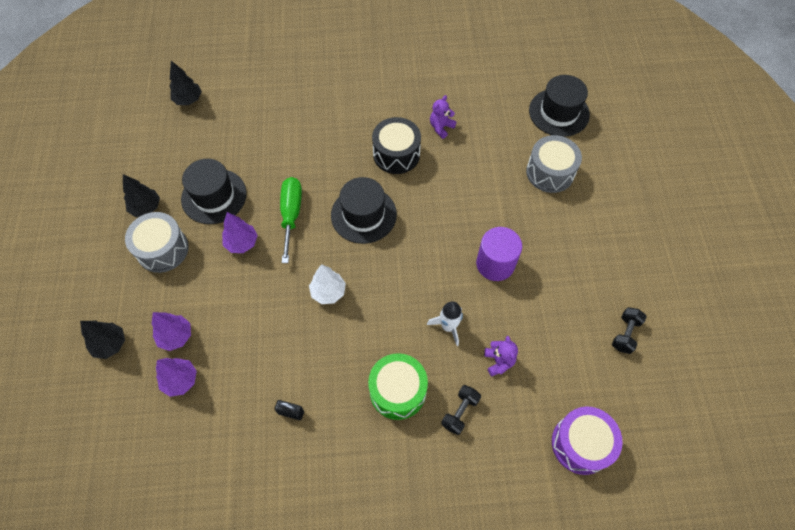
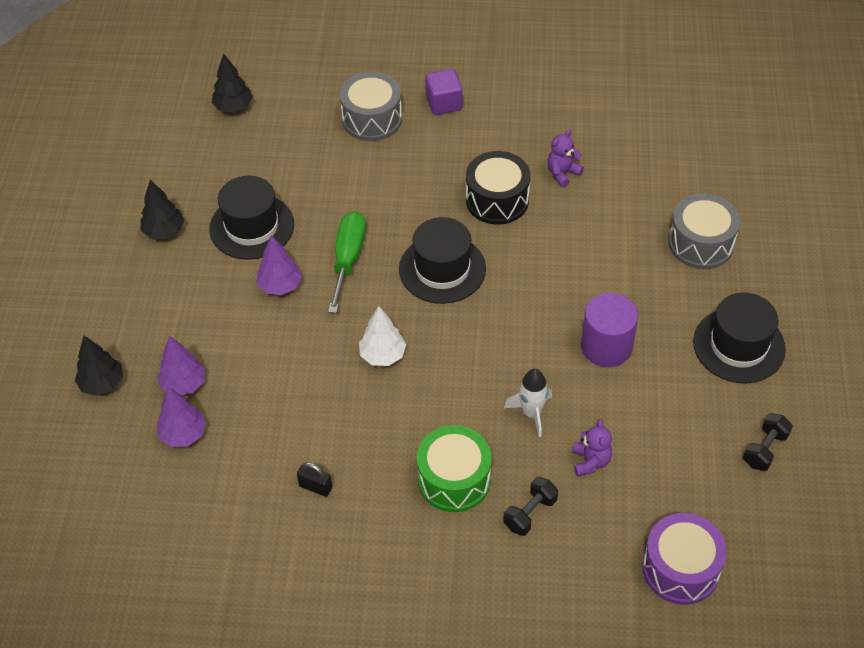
camera: 10 degrees right, 10 degrees down
grey drum [125,212,189,273] -> grey drum moved to [340,71,402,141]
black hat [529,75,590,137] -> black hat moved to [693,292,786,383]
none -> purple cube [425,69,463,115]

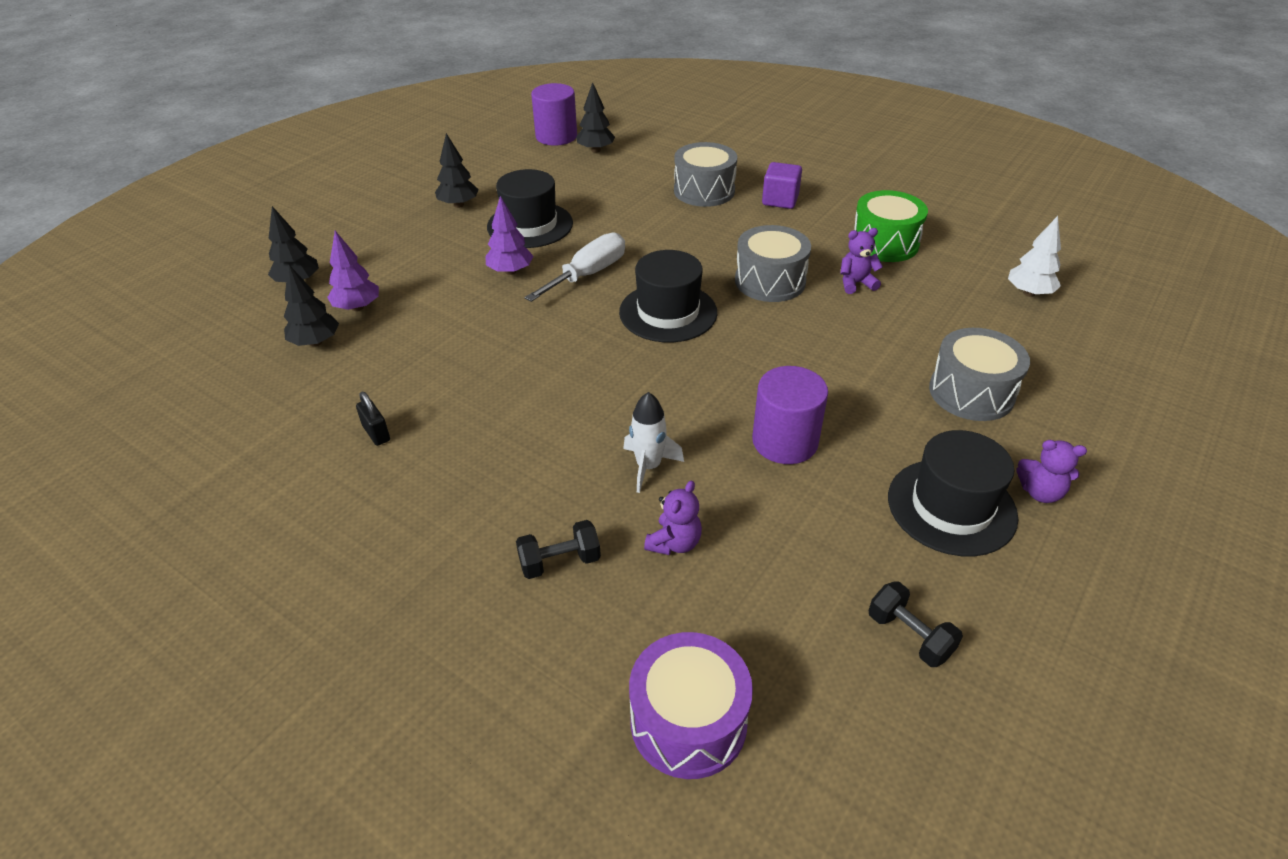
camera: 30 degrees right, 10 degrees down
purple tree [157,388,206,447] -> black tree [284,264,339,347]
green screwdriver [328,211,366,313] -> white screwdriver [524,233,625,302]
white tree [359,306,406,366] -> white tree moved to [1008,216,1061,297]
green drum [417,425,492,512] -> green drum moved to [854,190,928,262]
black drum [466,151,530,225] -> grey drum [735,225,811,302]
black dumbbell [743,413,793,471] -> black dumbbell turned 75 degrees clockwise [868,581,963,667]
none -> purple cylinder [531,83,577,146]
none -> purple teddy bear [1016,440,1087,503]

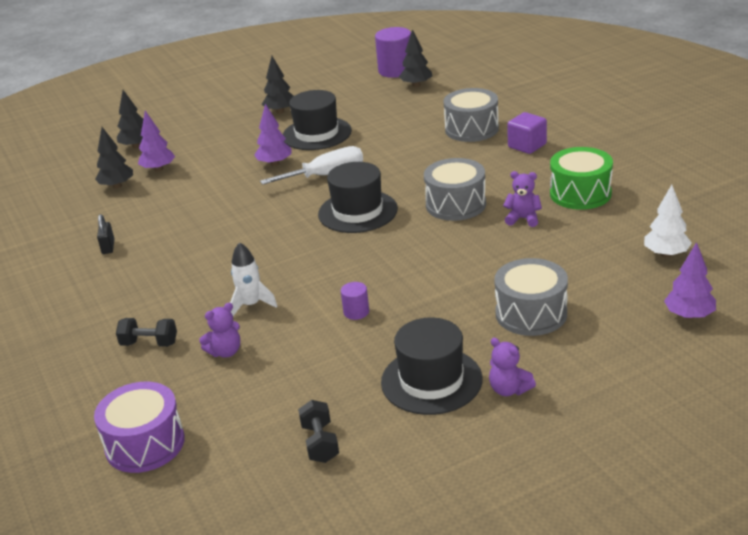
camera: 30 degrees right, 10 degrees down
purple cylinder [752,366,828,464] -> purple cylinder [341,282,369,320], size x0.50
none -> purple tree [664,242,716,320]

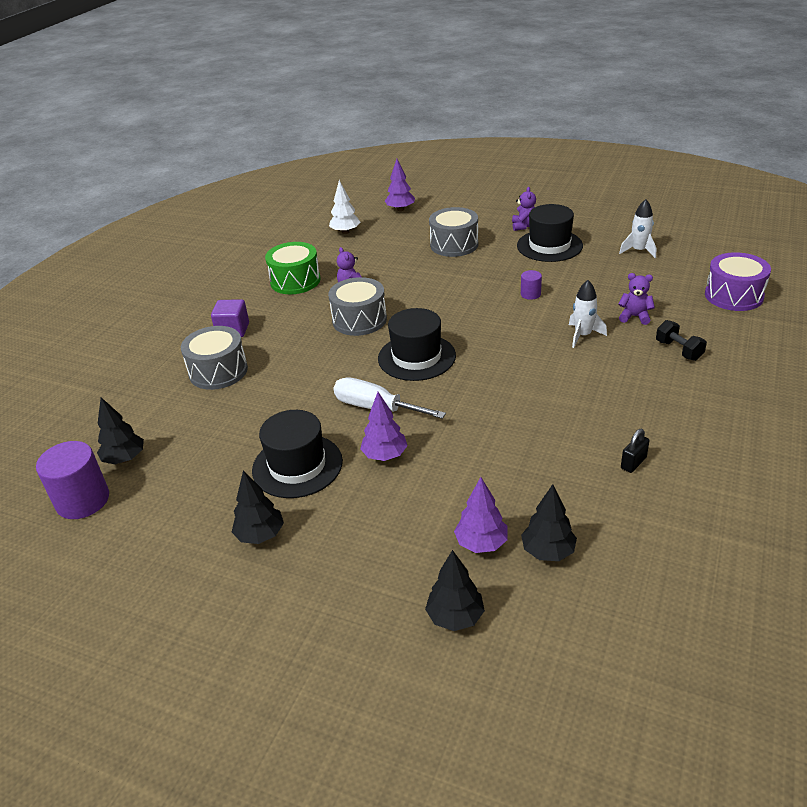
camera: 130 degrees left, 5 degrees up
black dumbbell [298,400,339,463] -> white rocket [619,199,656,258]

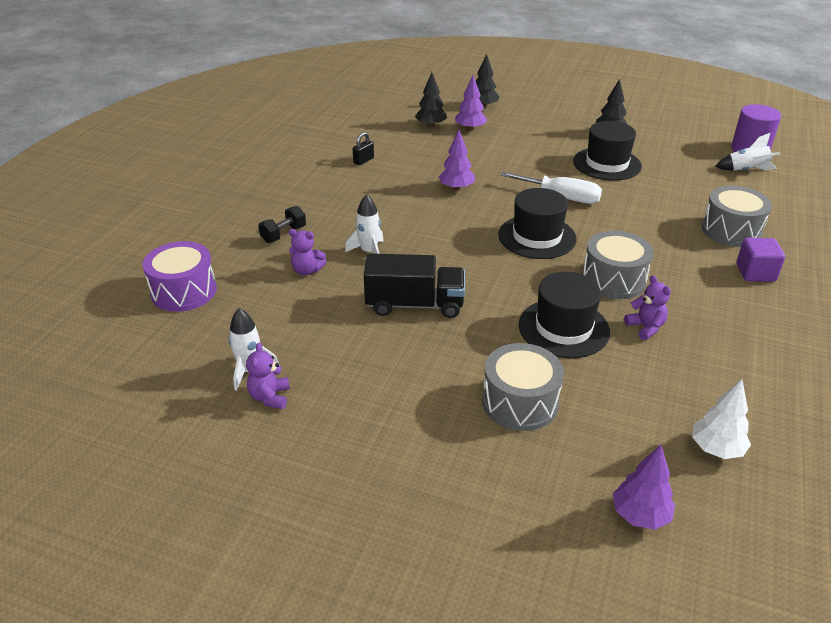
camera: 175 degrees right, 0 degrees up
black tree [97,397,144,464] -> white rocket [715,133,780,171]
green drum [265,242,321,294] -> none
purple tree [360,392,408,461] -> purple tree moved to [439,130,475,191]
purple teddy bear [512,187,536,231] -> purple teddy bear moved to [246,342,290,409]
black hat [517,204,583,262] -> black hat moved to [519,272,610,358]
purple cylinder [521,270,542,300] -> black truck [364,253,465,318]
black dumbbell [656,320,707,361] -> black dumbbell turned 75 degrees clockwise [258,206,306,243]

